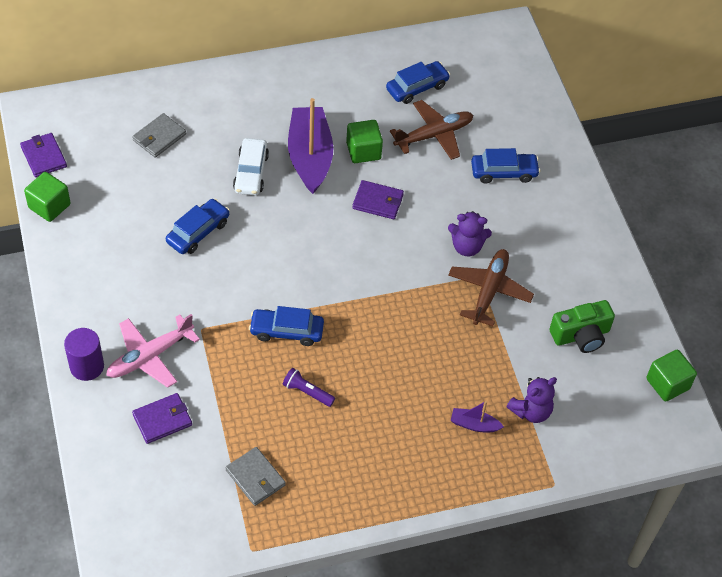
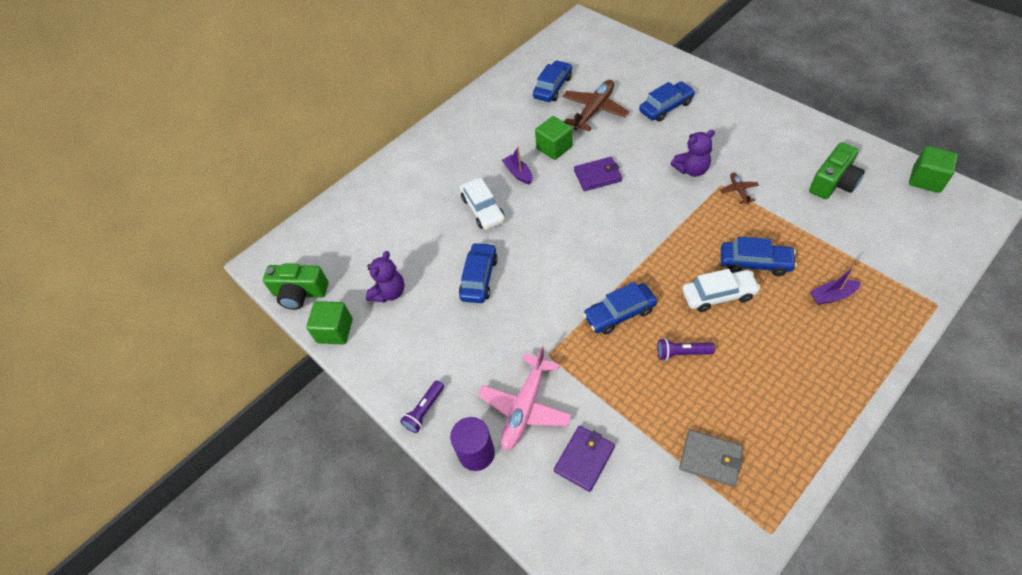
camera: 20 degrees left, 0 degrees up
purple wallet [20,133,67,177] -> green camera [263,263,328,310]
grey wallet [132,113,186,158] -> none
purple boat [288,98,333,194] -> purple boat [502,146,532,184], size x0.45
brown plane [448,249,534,326] -> brown plane [720,173,759,204], size x0.48
purple teddy bear [506,377,557,423] -> purple teddy bear moved to [366,251,405,303]
none -> purple flashlight [400,380,444,433]
none -> white car [682,269,761,312]
none -> blue car [721,237,797,276]

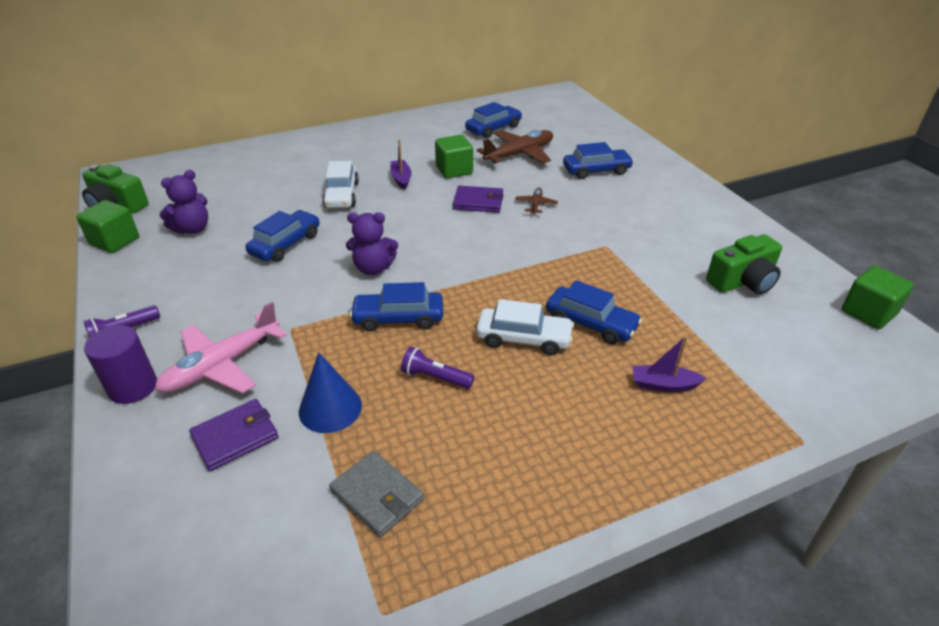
camera: 15 degrees right, 15 degrees down
purple teddy bear [671,130,715,177] -> purple teddy bear moved to [346,212,398,275]
brown plane [720,173,759,204] -> brown plane moved to [515,188,558,214]
none -> blue cone [299,352,362,433]

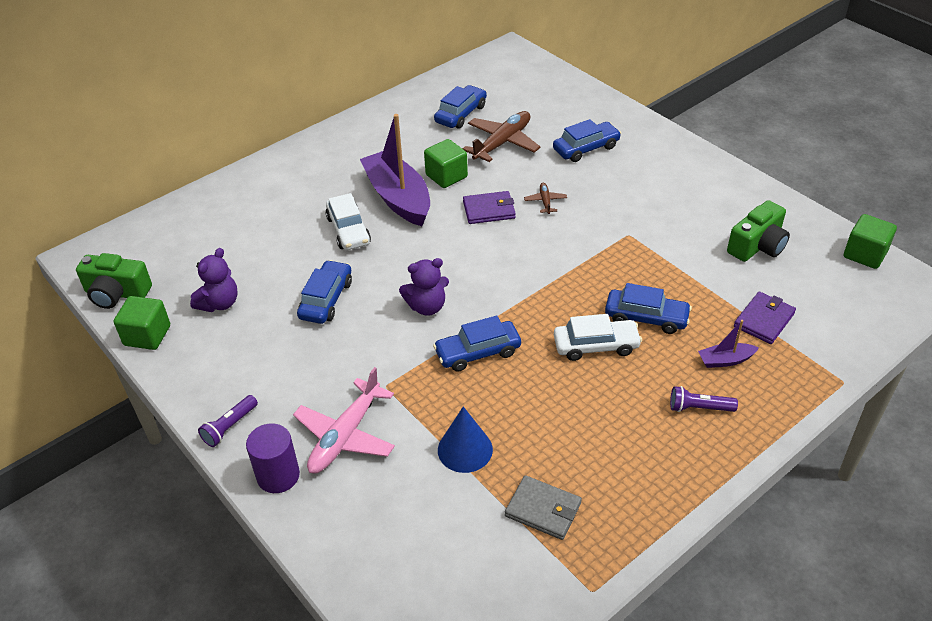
camera: 15 degrees left, 5 degrees up
purple wallet [189,399,279,471] -> purple wallet moved to [734,292,796,344]
purple boat [390,139,412,190] -> purple boat [360,114,430,226], size x2.24
purple flashlight [401,346,474,389] -> purple flashlight moved to [670,386,738,412]

